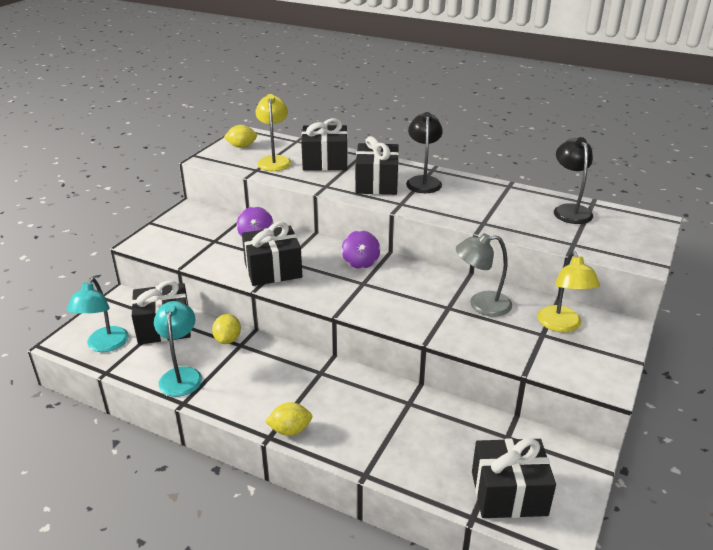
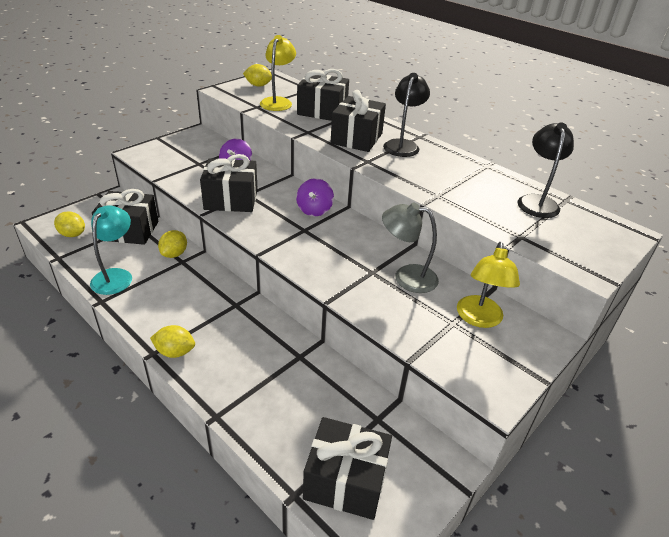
camera: 15 degrees right, 5 degrees up
turquoise lamp [67,277,129,352] -> yellow lemon [54,211,85,237]

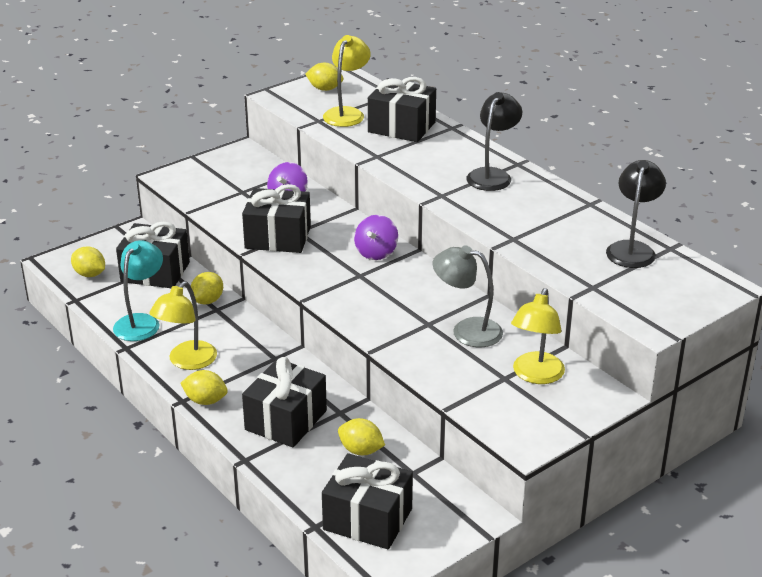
camera: 10 degrees right, 5 degrees down
black gift [331,90,386,152] -> black gift moved to [242,357,327,448]
none -> yellow lamp [149,281,217,370]
none -> yellow lemon [338,418,385,455]

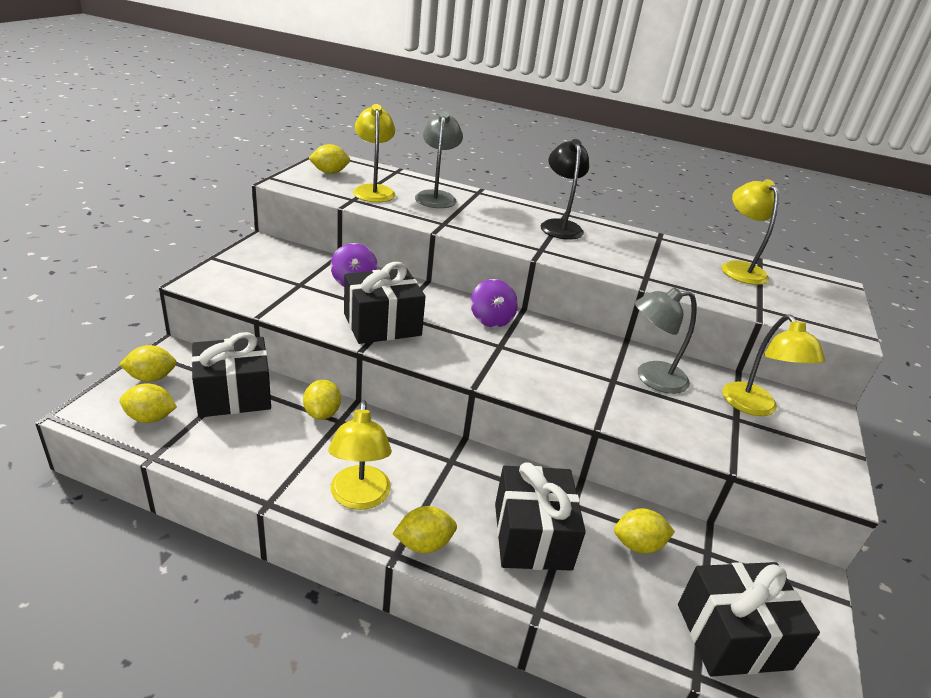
camera: 35 degrees left, 0 degrees up
turquoise lamp [113,240,163,341] -> none
black gift [368,77,436,142] -> grey lamp [415,111,463,208]
black lamp [606,160,666,268] -> yellow lamp [722,179,779,285]
none -> yellow lemon [119,345,177,382]

